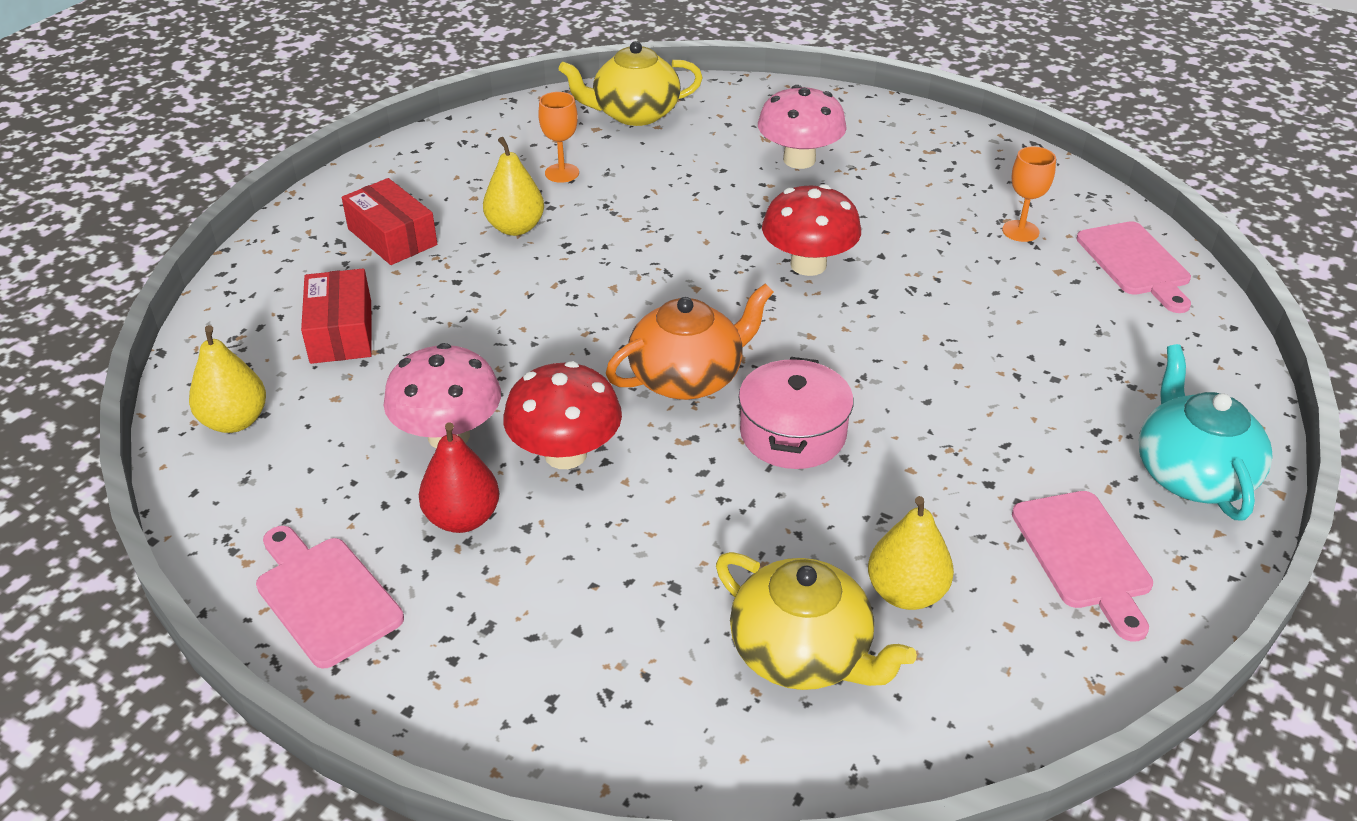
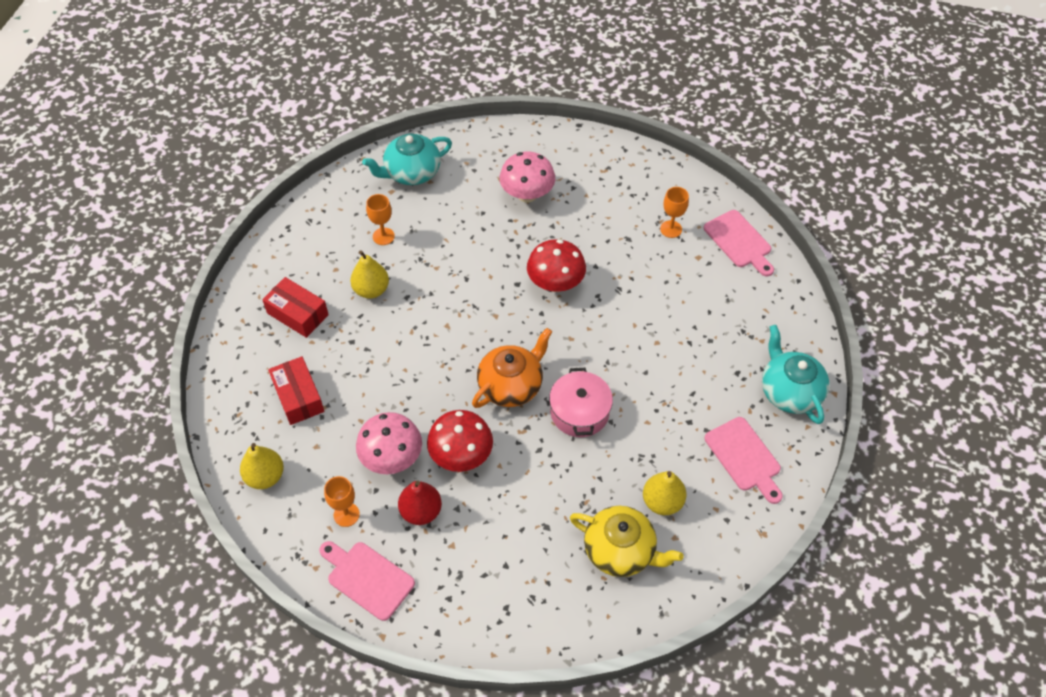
camera: 15 degrees left, 15 degrees up
yellow teapot [559,41,703,126] -> turquoise teapot [362,134,452,185]
none -> orange goblet [324,476,360,527]

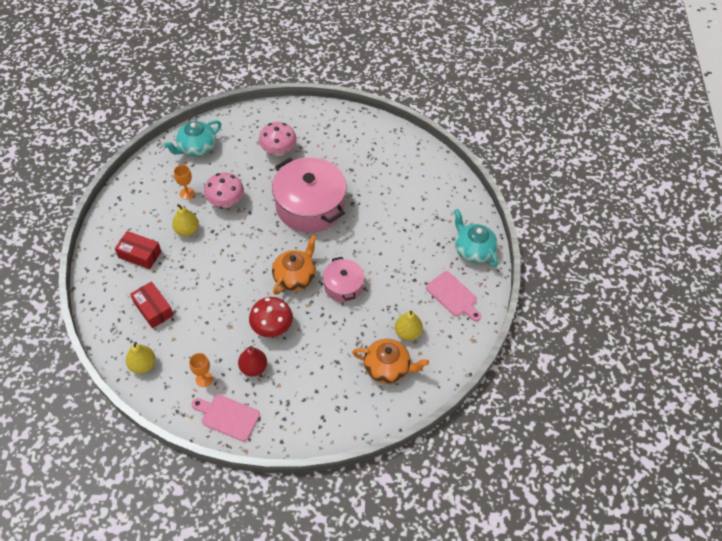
camera: 15 degrees left, 0 degrees up
pink mushroom [356,412,422,474] -> pink mushroom moved to [204,172,244,208]
red mushroom [527,239,586,292] -> pink pot [272,157,347,233]
yellow teapot [570,506,684,577] -> orange teapot [352,339,429,384]
orange goblet [660,187,689,238] -> none
pink cutting board [704,210,774,277] -> none

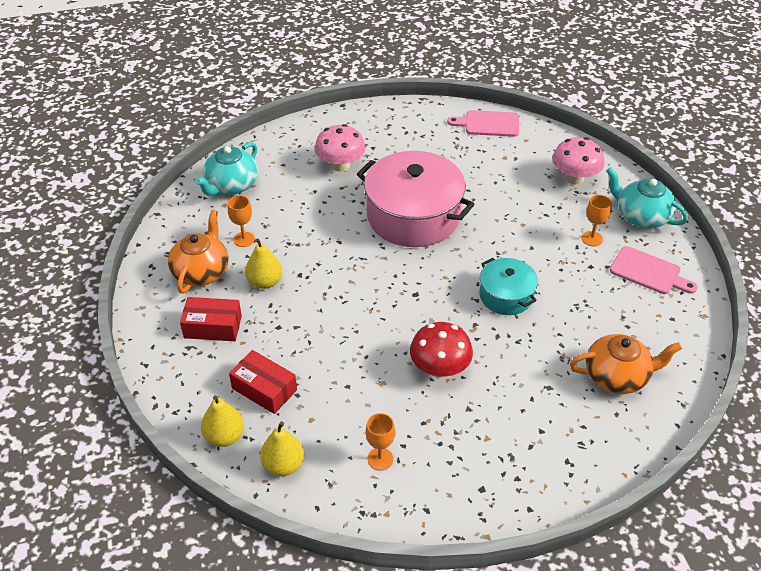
camera: 15 degrees left, 10 degrees down
pink cutting board [191,395,260,441] -> pink cutting board moved to [447,110,519,137]
pink mushroom [204,172,244,208] -> pink mushroom moved to [552,137,605,185]
red pear [238,346,267,376] -> none
orange teapot [272,235,317,295] -> orange teapot moved to [168,210,228,293]
pink pot [323,257,364,302] -> turquoise pot [479,258,538,315]
yellow pear [395,310,423,341] -> yellow pear moved to [201,395,244,447]
none -> orange goblet [582,195,612,246]

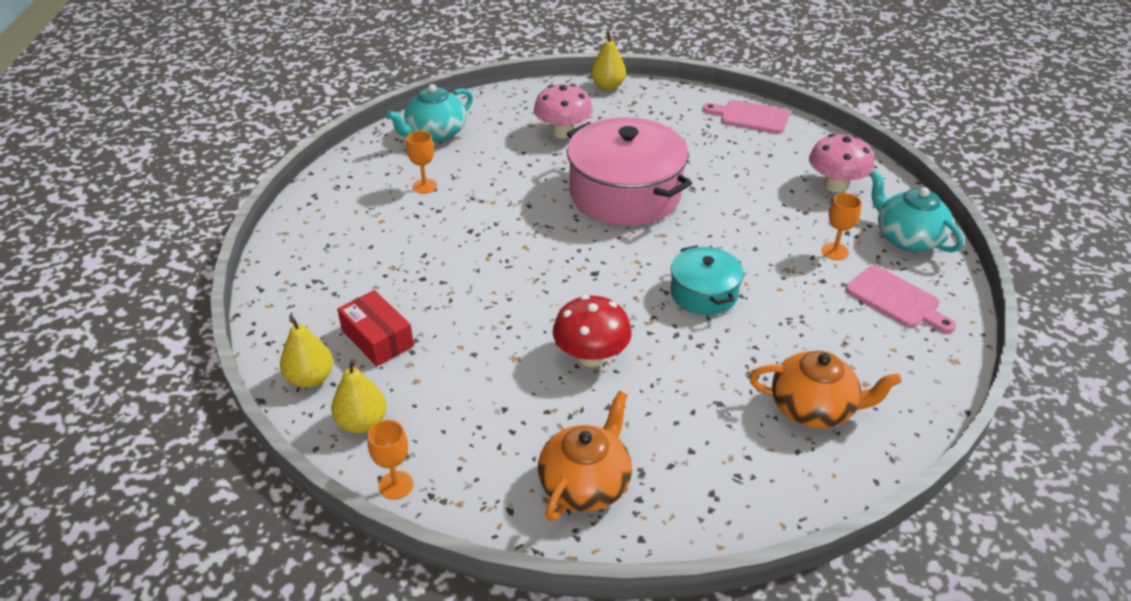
camera: 15 degrees right, 5 degrees down
orange teapot [168,210,228,293] -> orange teapot moved to [538,391,632,521]
red box [180,297,242,341] -> none
yellow pear [245,238,282,289] -> yellow pear moved to [591,31,626,90]
orange goblet [366,413,395,470] -> orange goblet moved to [368,420,413,500]

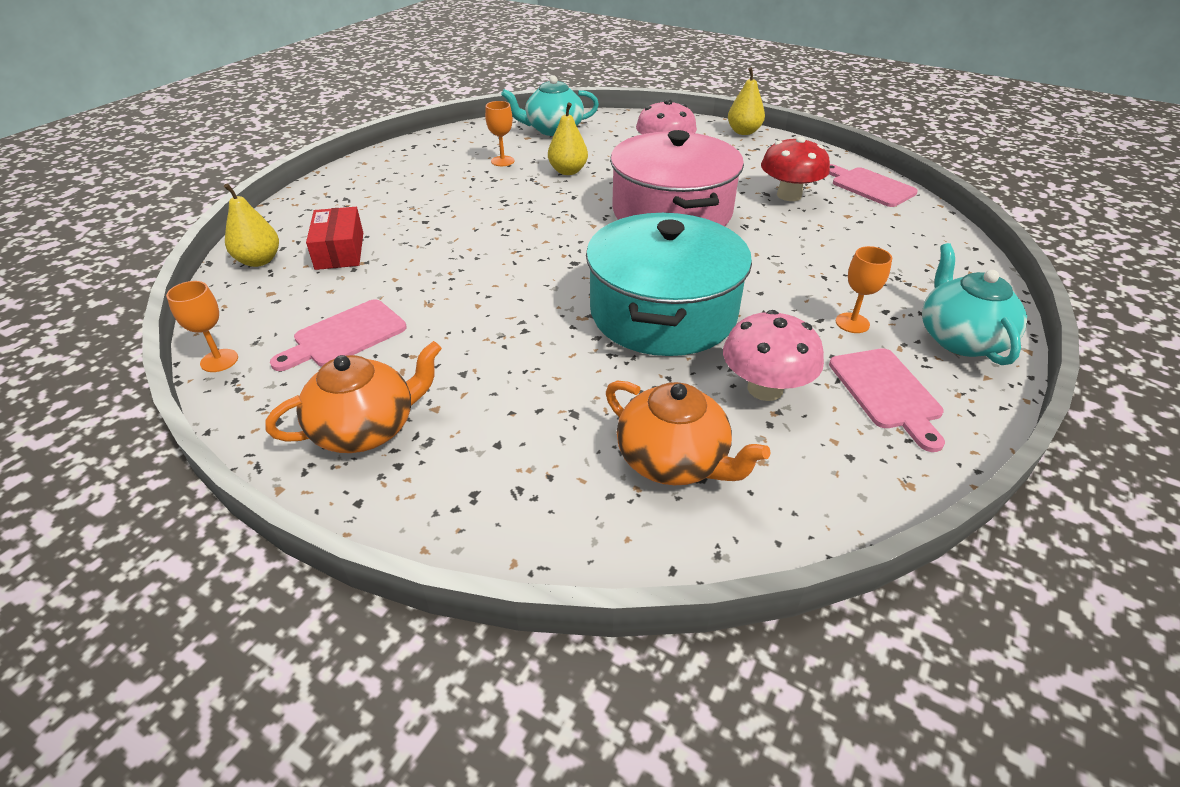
camera: 30 degrees right, 0 degrees up
yellow pear [331,358,387,433] -> yellow pear moved to [548,103,588,175]
red mushroom [553,295,632,367] -> red mushroom moved to [761,137,830,201]
turquoise pot [670,245,744,315] -> turquoise pot [586,213,752,356], size x1.88
pink mushroom [809,134,874,192] -> pink mushroom moved to [723,310,824,401]
none -> pink cutting board [270,299,407,371]

